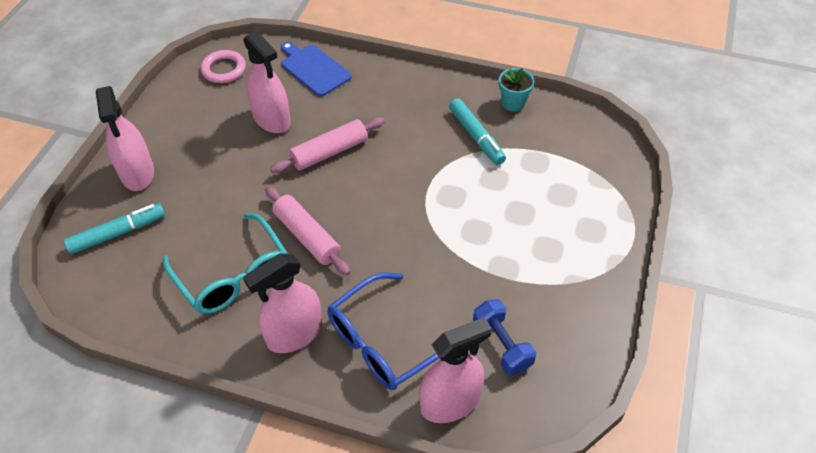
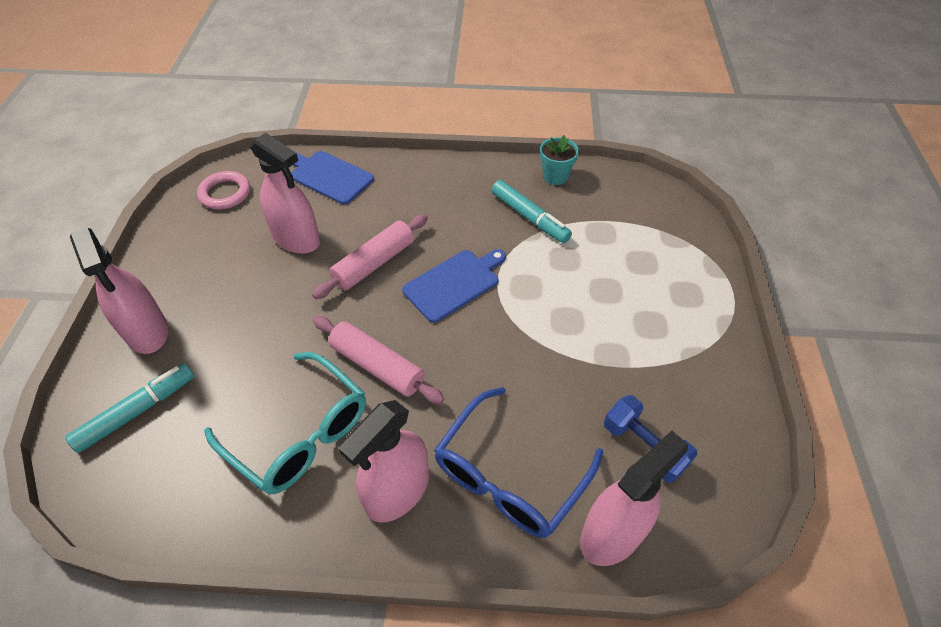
camera: 15 degrees left, 0 degrees up
none -> blue cutting board [402,249,506,323]

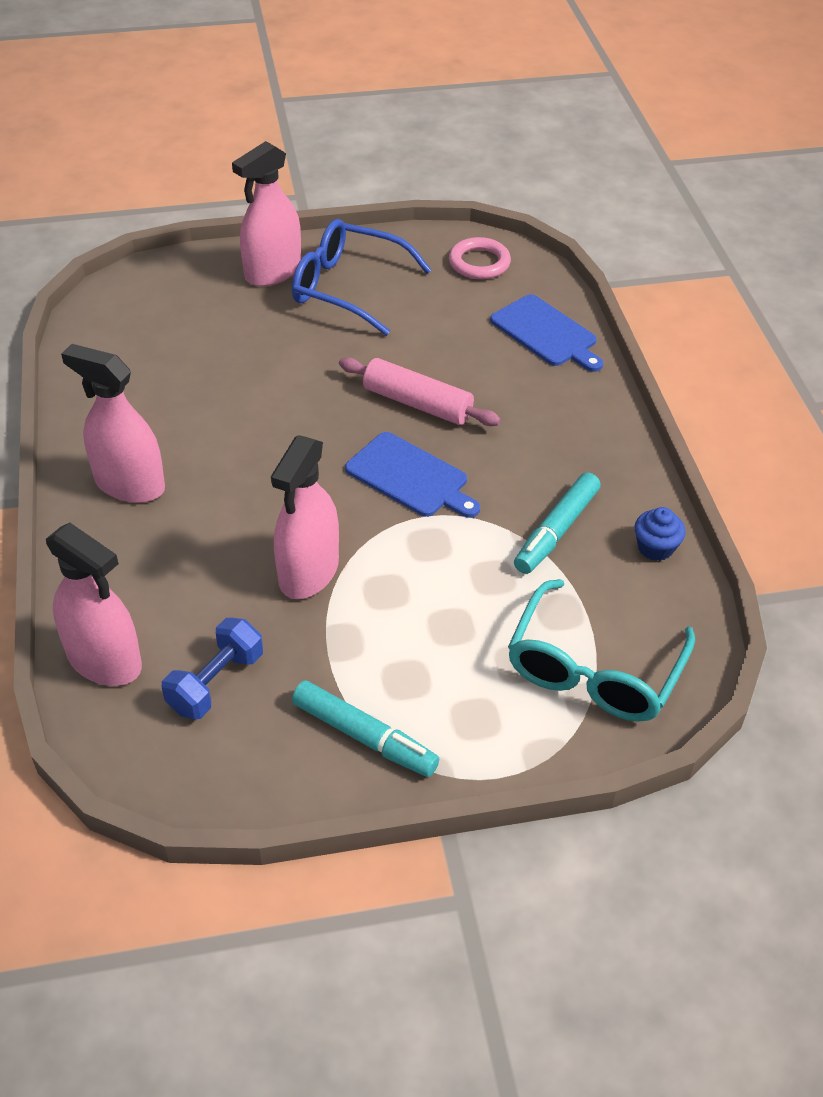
camera: 75 degrees right, 5 degrees down
turquoise marker [65,363,194,453] -> turquoise marker moved to [292,680,439,777]
turquoise glasses [204,352,366,494] -> turquoise glasses moved to [508,579,695,722]
pink spray bottle [250,133,320,254] -> pink spray bottle moved to [271,435,339,599]
blue cutting board [291,151,374,205] -> blue cutting board turned 120 degrees clockwise [490,294,603,372]
pink rolling pin [313,316,445,404] -> none
blue glasses [434,387,603,538] -> blue glasses moved to [292,219,431,336]
turquoise flower pot [540,135,579,185] -> blue cupcake [635,507,686,561]

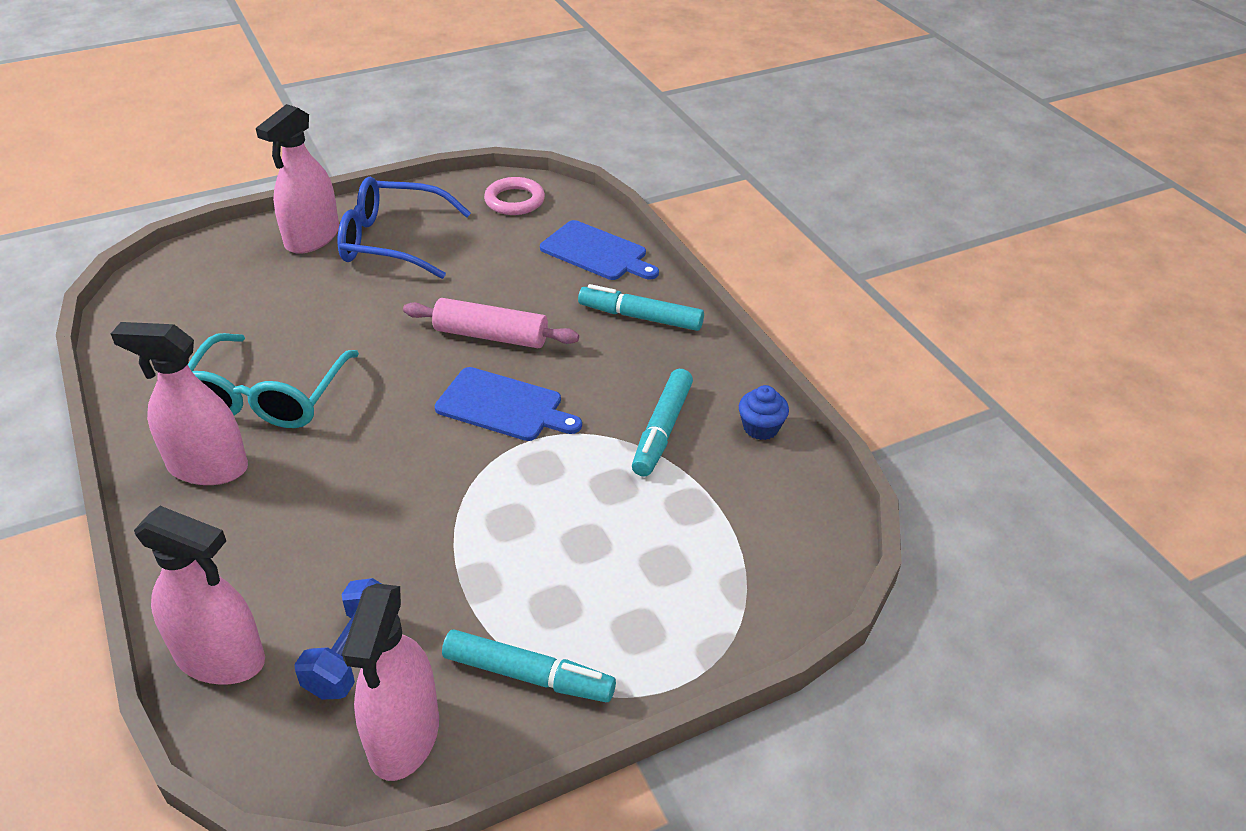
camera: 15 degrees left, 5 degrees down
pink spray bottle [271,435,339,599] -> pink spray bottle moved to [342,583,439,781]
turquoise glasses [508,579,695,722] -> turquoise glasses moved to [188,333,359,428]
none -> turquoise marker [578,284,704,331]

